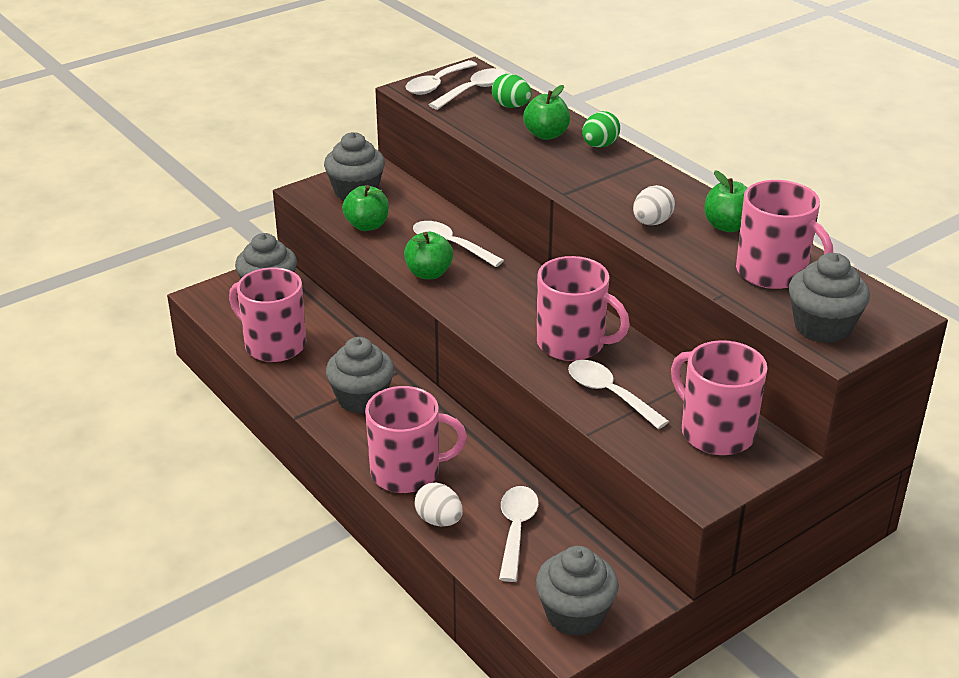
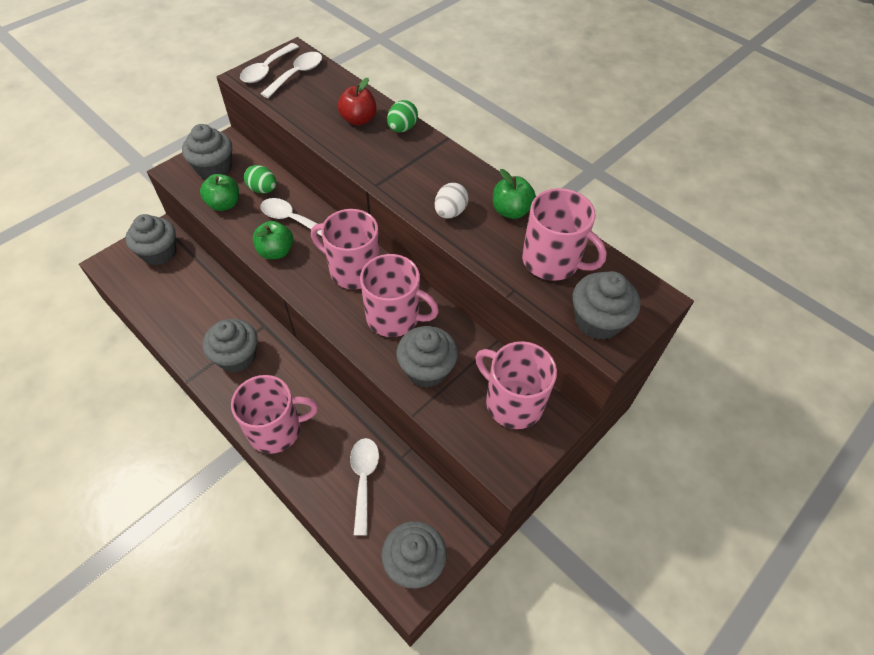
camera: 10 degrees left, 20 degrees up
pink mug [229,268,306,362] -> pink mug moved to [311,209,380,289]
white egg [414,482,463,527] -> none
green egg [492,74,532,108] -> green egg moved to [244,165,277,193]
green apple [523,85,570,140] -> red apple [338,78,376,126]
white spoon [568,360,669,429] -> grey cupcake [397,326,458,388]

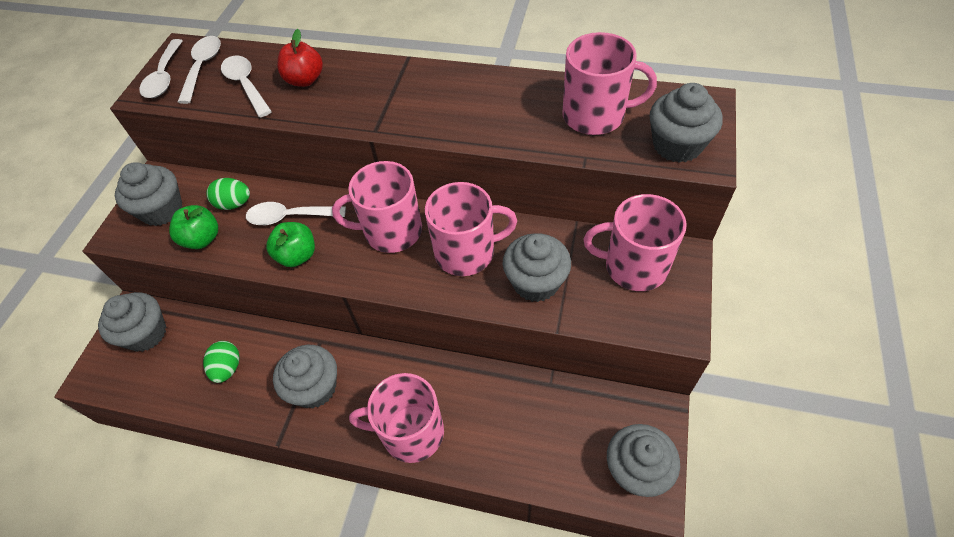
camera: 25 degrees left, 0 degrees up
pink mug [231,375,318,454] -> pink mug turned 135 degrees counterclockwise [349,373,444,463]
white spoon [350,438,379,536] -> white spoon moved to [221,56,272,117]
green egg [387,100,418,132] -> green egg moved to [203,341,240,383]
white egg [434,183,468,218] -> none
green apple [493,169,536,219] -> none

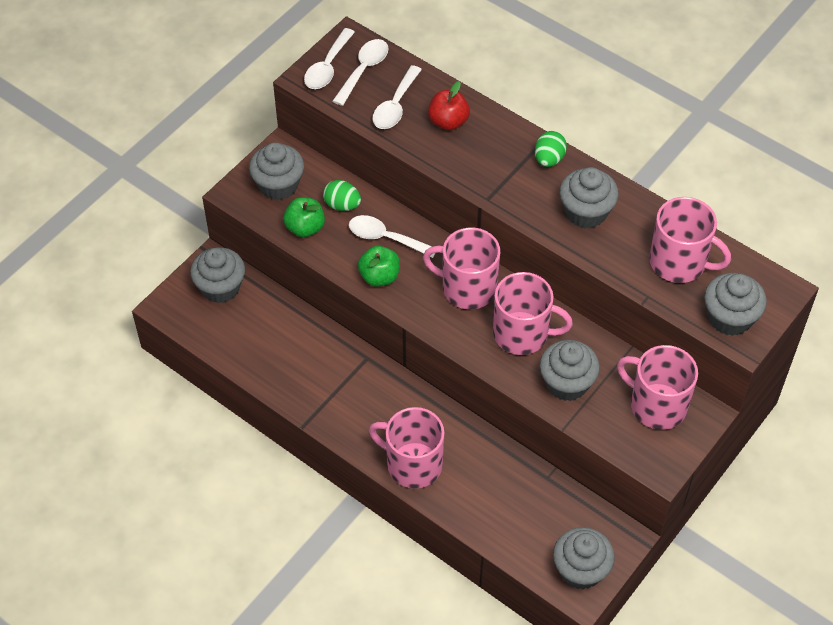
camera: 20 degrees right, 0 degrees up
green egg [203,341,240,383] -> green egg moved to [535,131,567,167]
white spoon [221,56,272,117] -> white spoon turned 150 degrees counterclockwise [372,65,422,129]
grey cupcake [273,345,337,409] -> grey cupcake moved to [560,167,619,228]

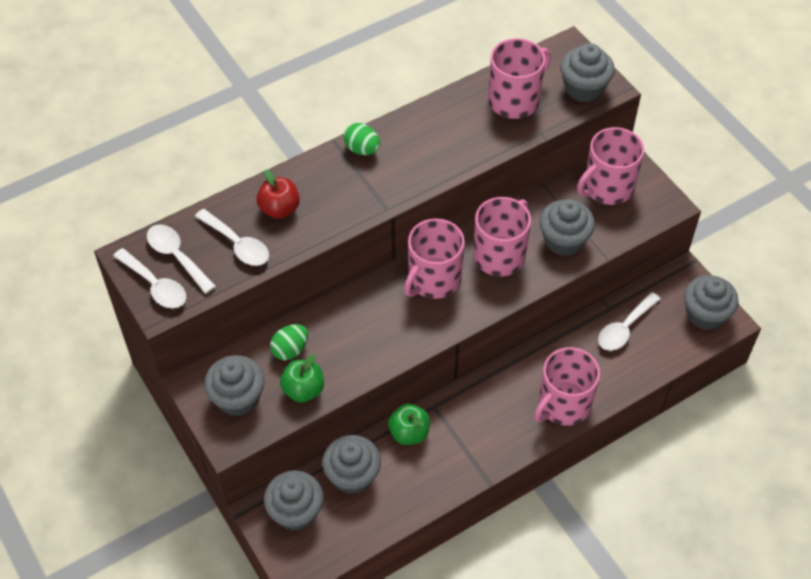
camera: 70 degrees left, 0 degrees up
white spoon [349,215,435,258] -> white spoon moved to [598,292,661,351]
green apple [358,246,400,287] -> green apple moved to [388,404,430,445]
grey cupcake [560,167,619,228] -> grey cupcake moved to [322,435,381,494]

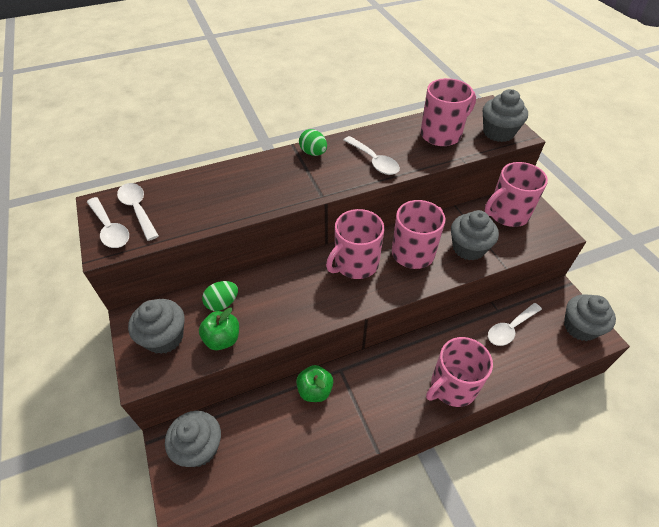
camera: 10 degrees right, 5 degrees down
white spoon [195,209,269,266] -> white spoon moved to [343,136,400,175]
red apple [257,169,300,219] -> none
grey cupcake [322,435,381,494] -> none

